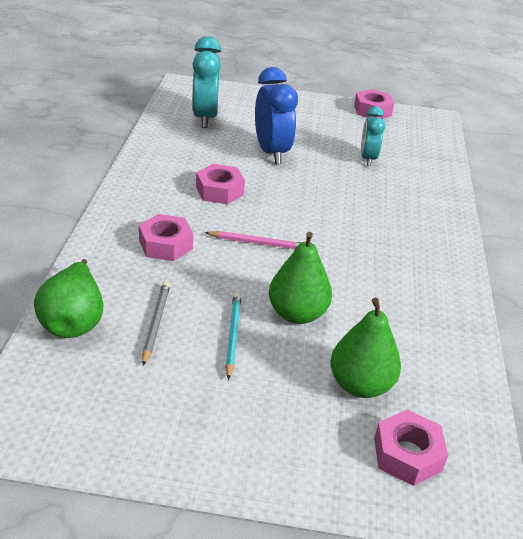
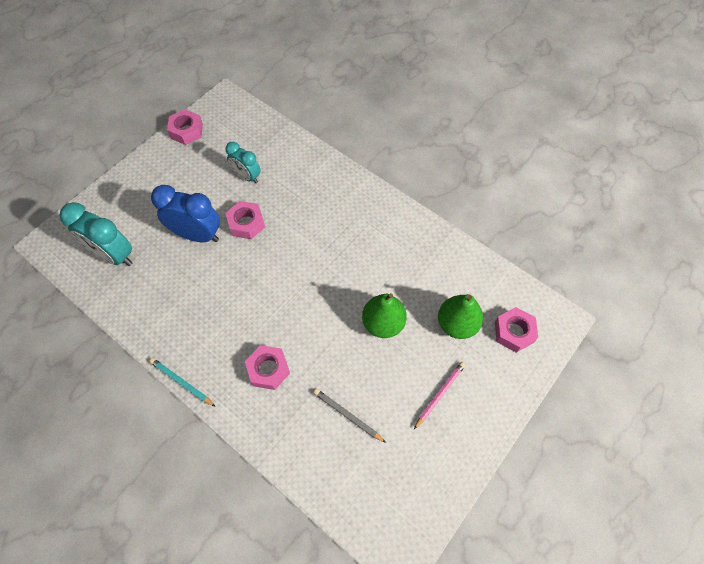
camera: 55 degrees left, 25 degrees up
green pear [34,259,103,338] -> none
pink nut [196,164,245,204] -> pink nut moved to [226,201,265,239]
pink pencil [205,231,301,249] -> pink pencil moved to [414,362,466,429]
turquoise pencil [225,293,241,380] -> turquoise pencil moved to [149,358,216,407]

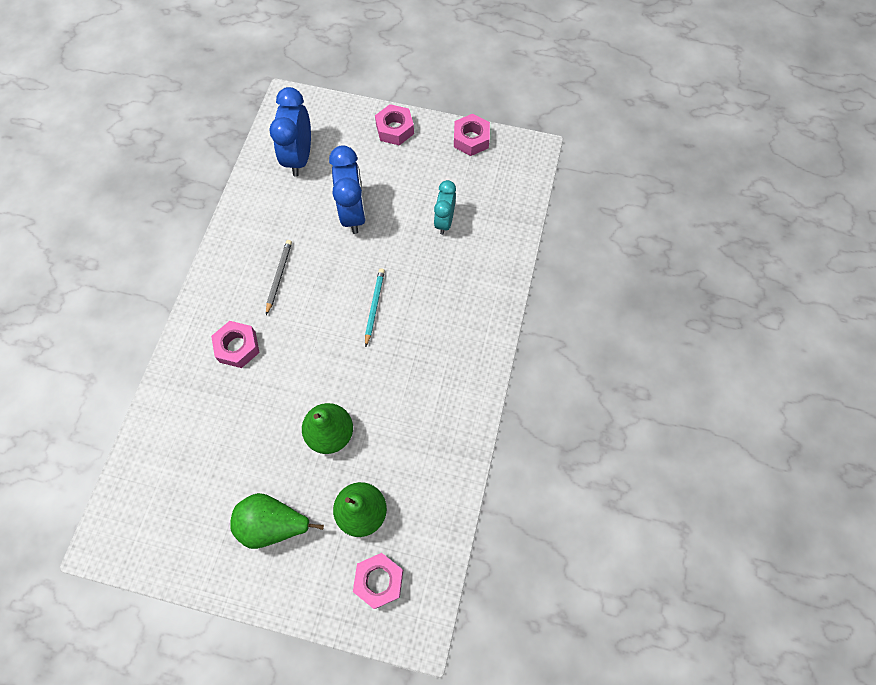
camera: 65 degrees right, 5 degrees up
turquoise clock [59,202,132,266] -> blue clock [269,87,311,177]
turquoise pencil [149,358,216,407] -> turquoise pencil moved to [365,268,385,347]
pink nut [226,201,265,239] -> pink nut moved to [375,104,414,145]
grey pencil [314,389,386,443] -> grey pencil moved to [266,240,292,315]
pink pencil [414,362,466,429] -> green pear [230,493,324,549]

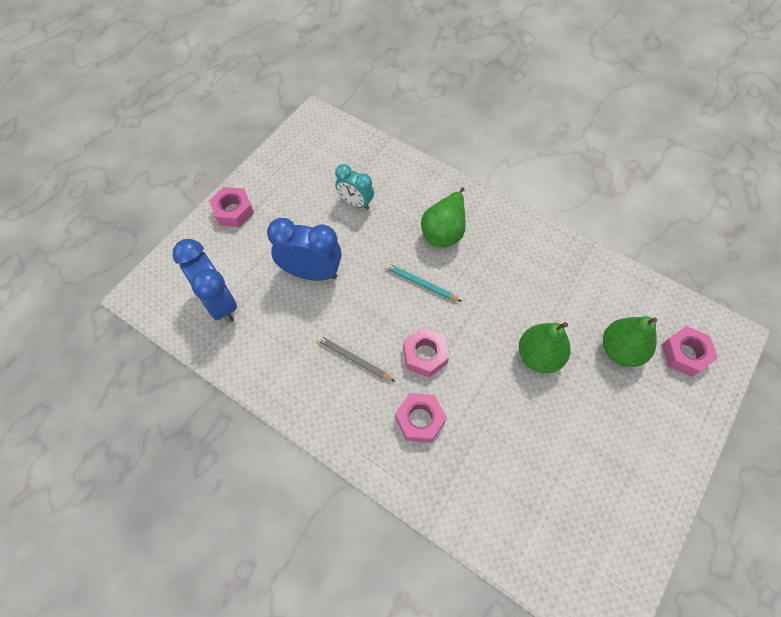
camera: 70 degrees left, 5 degrees down
green pear [230,493,324,549] -> green pear moved to [421,188,466,247]
blue clock [269,87,311,177] -> blue clock turned 150 degrees counterclockwise [173,239,237,323]
pink nut [454,114,490,156] -> pink nut moved to [403,327,449,377]

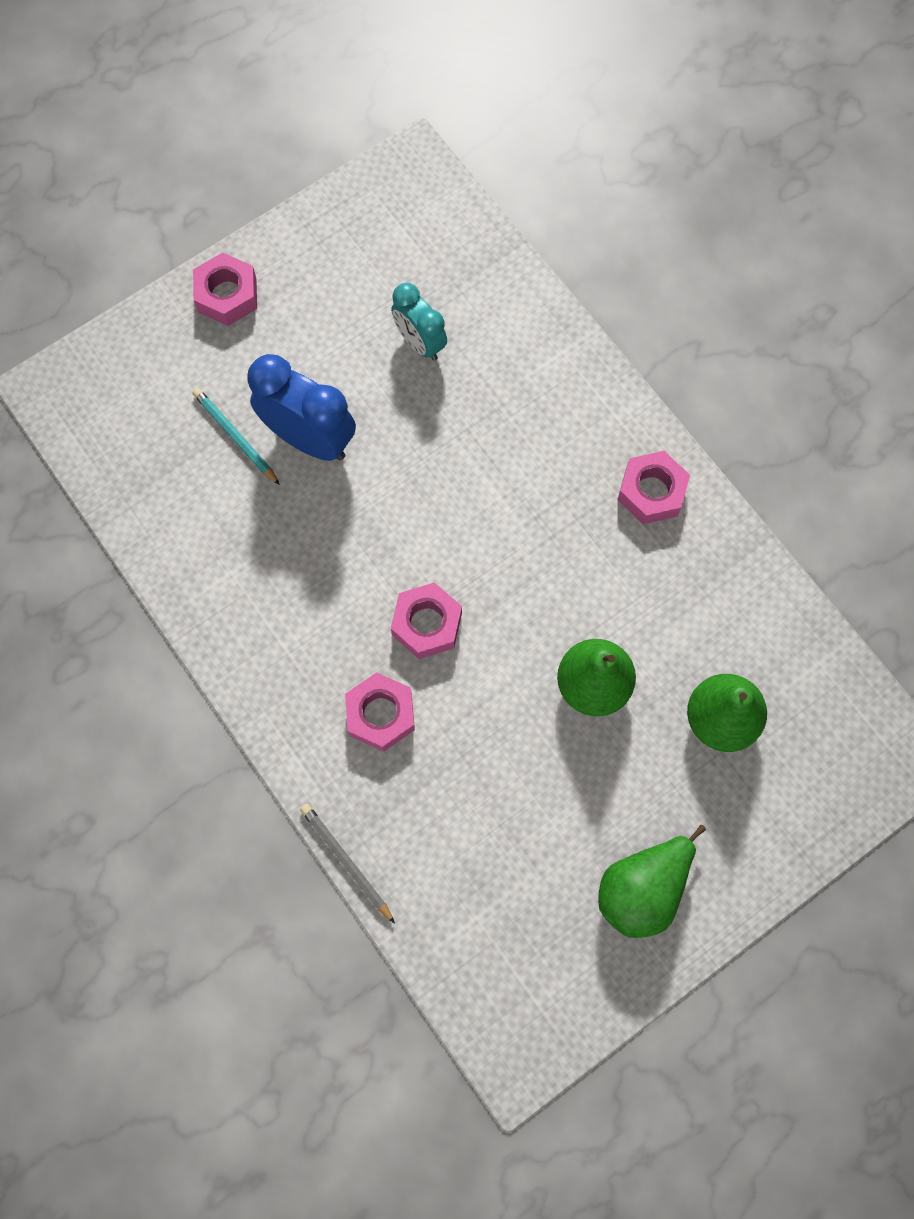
camera: 20 degrees right, 10 degrees up
blue clock [173,239,237,323] -> none
grey pencil [316,335,395,382] -> grey pencil moved to [300,804,395,924]
turquoise pencil [385,263,462,302] -> turquoise pencil moved to [192,388,280,485]
green pear [421,188,466,247] -> green pear moved to [598,825,706,938]
pink nut [662,326,718,377] -> pink nut moved to [617,451,690,524]

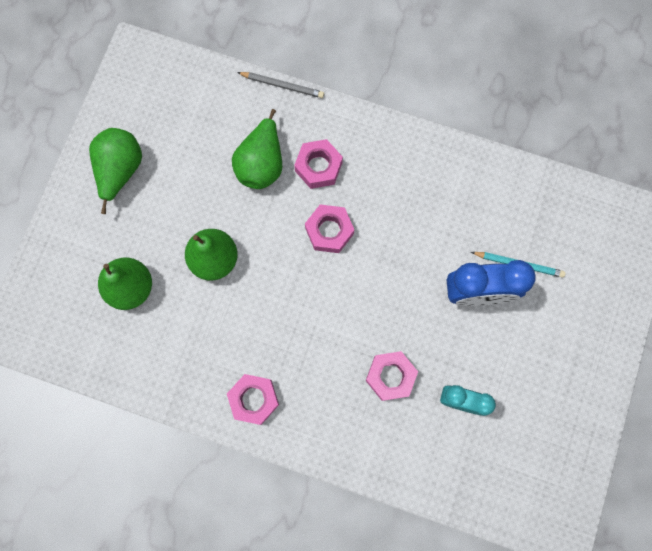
camera: 145 degrees right, 5 degrees up
pink nut [193,253,257,326] -> pink nut moved to [366,351,418,401]
none -> green pear [232,109,282,189]

